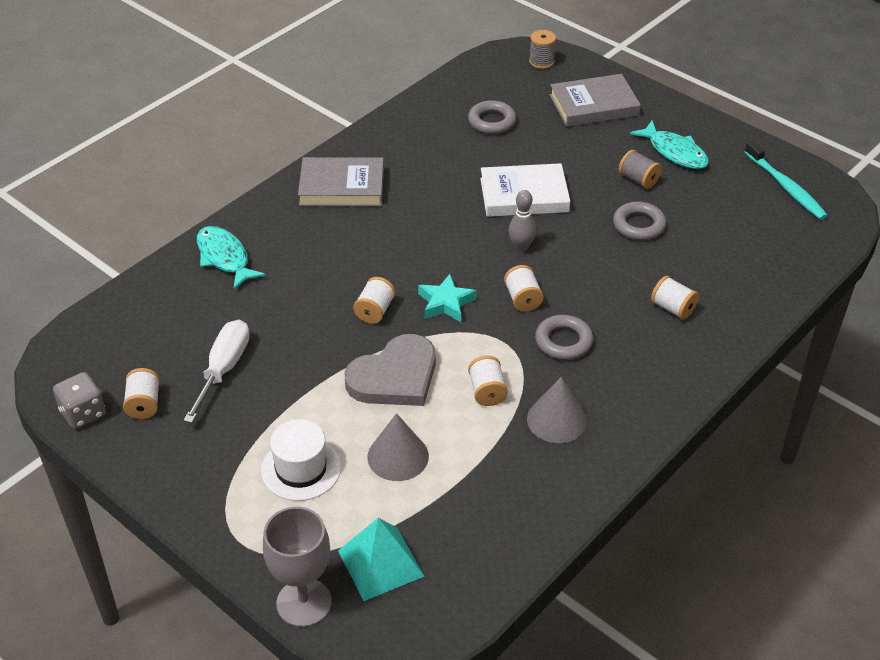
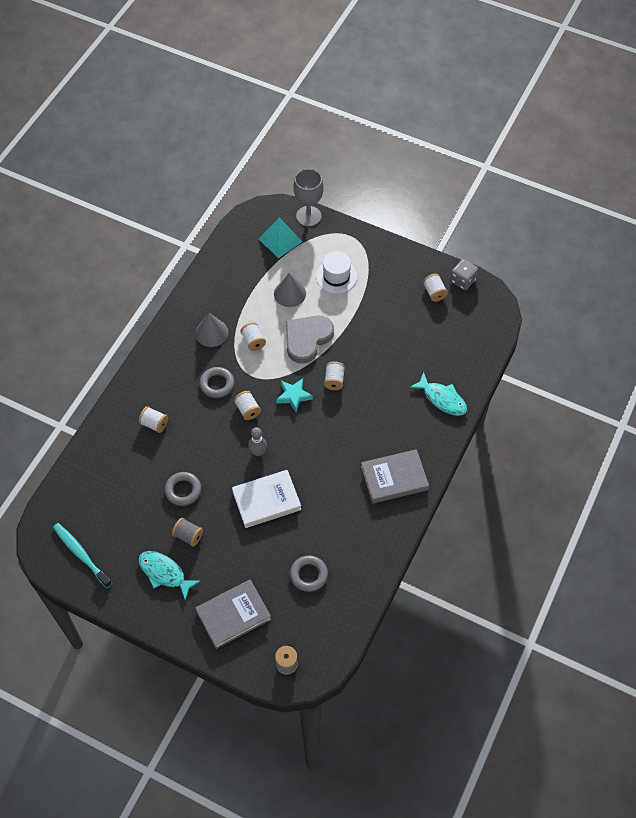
camera: 165 degrees right, 15 degrees up
white screwdriver [184,320,250,423] -> none

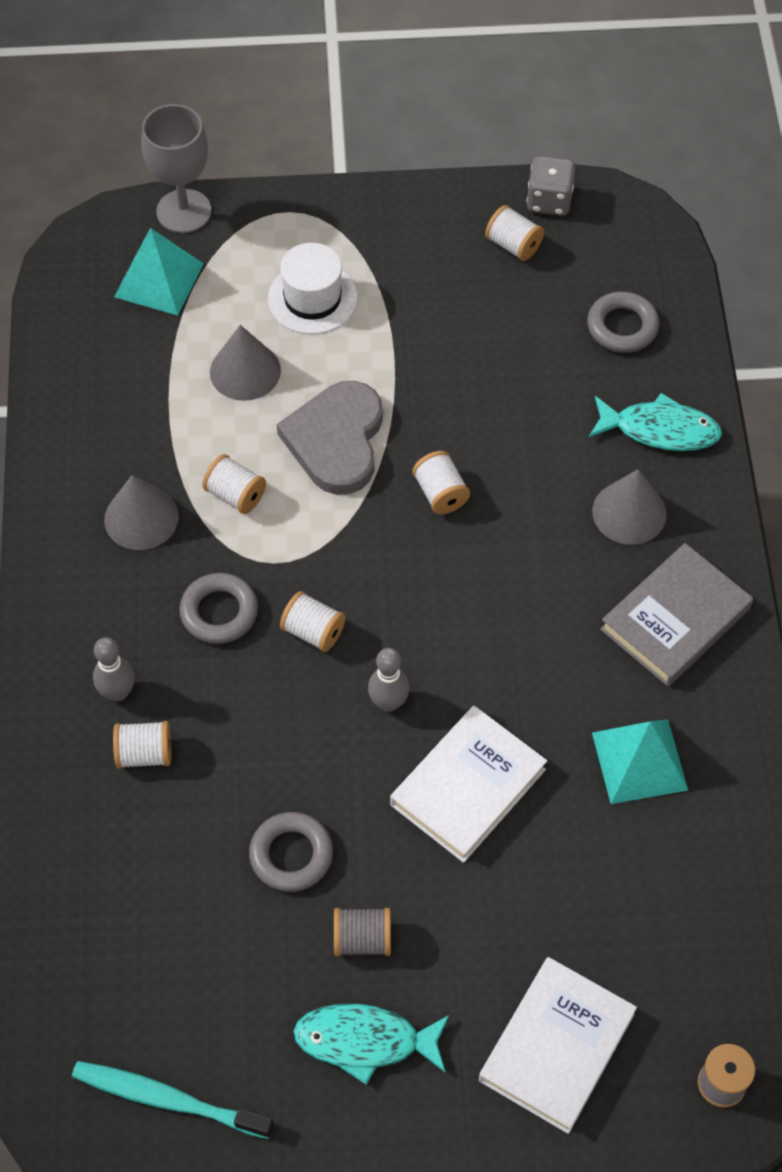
camera: 30 degrees left, 0 degrees up
grey book [195,579,271,649] -> white book [479,957,637,1134]
turquoise star [276,378,313,412] -> none
grey ring [290,555,328,592] -> grey ring moved to [587,291,659,353]
none -> grey bowling pin [93,637,135,701]
none -> grey cone [592,469,667,545]
none -> turquoise pyramid [592,719,688,804]

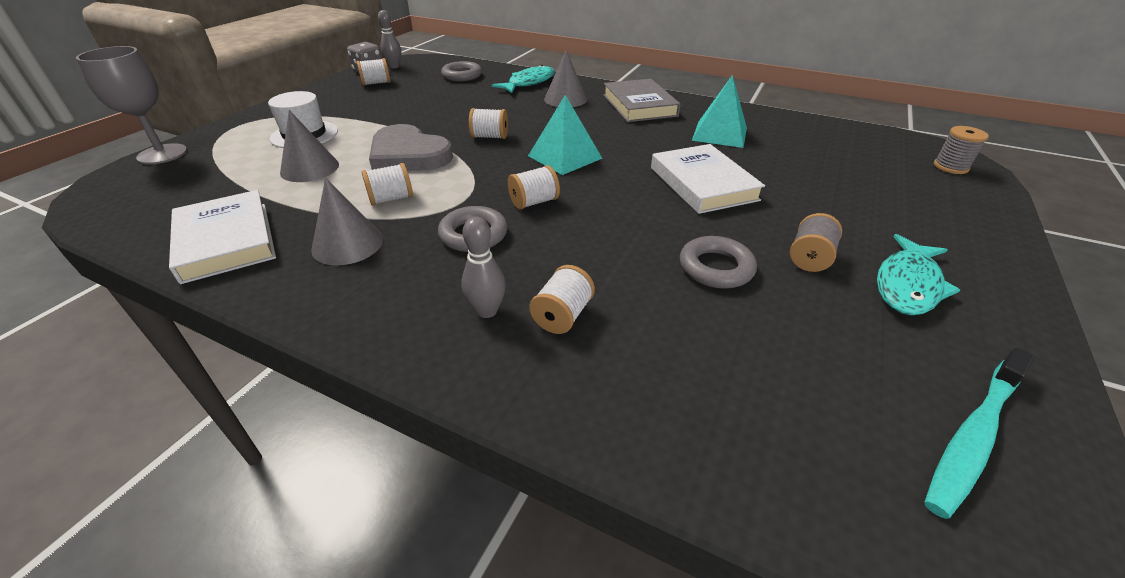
camera: 60 degrees left, 20 degrees down
turquoise pyramid [114,228,204,315] -> turquoise pyramid moved to [528,95,603,175]
grey bowling pin [368,648,409,712] -> grey bowling pin moved to [378,10,401,69]
white book [479,957,637,1134] -> white book moved to [169,190,276,284]

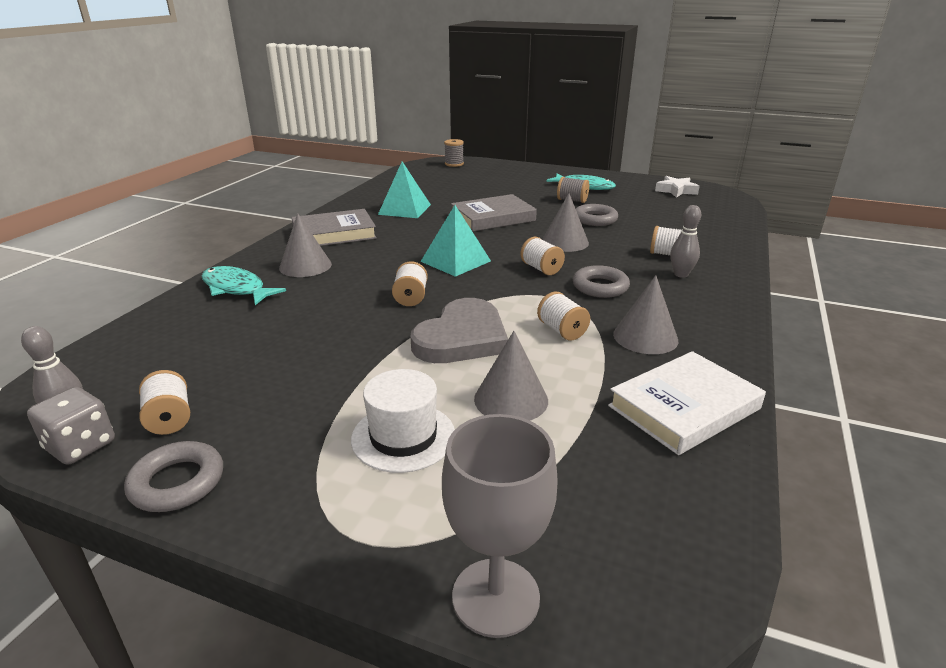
camera: 95 degrees left, 10 degrees down
grey ring [441,61,482,81] -> grey ring moved to [124,441,223,512]
white book [651,144,765,214] -> grey book [451,194,537,232]
turquoise toothbrush [924,348,1034,519] -> white star [655,176,700,198]
none -> grey cone [542,193,589,252]

